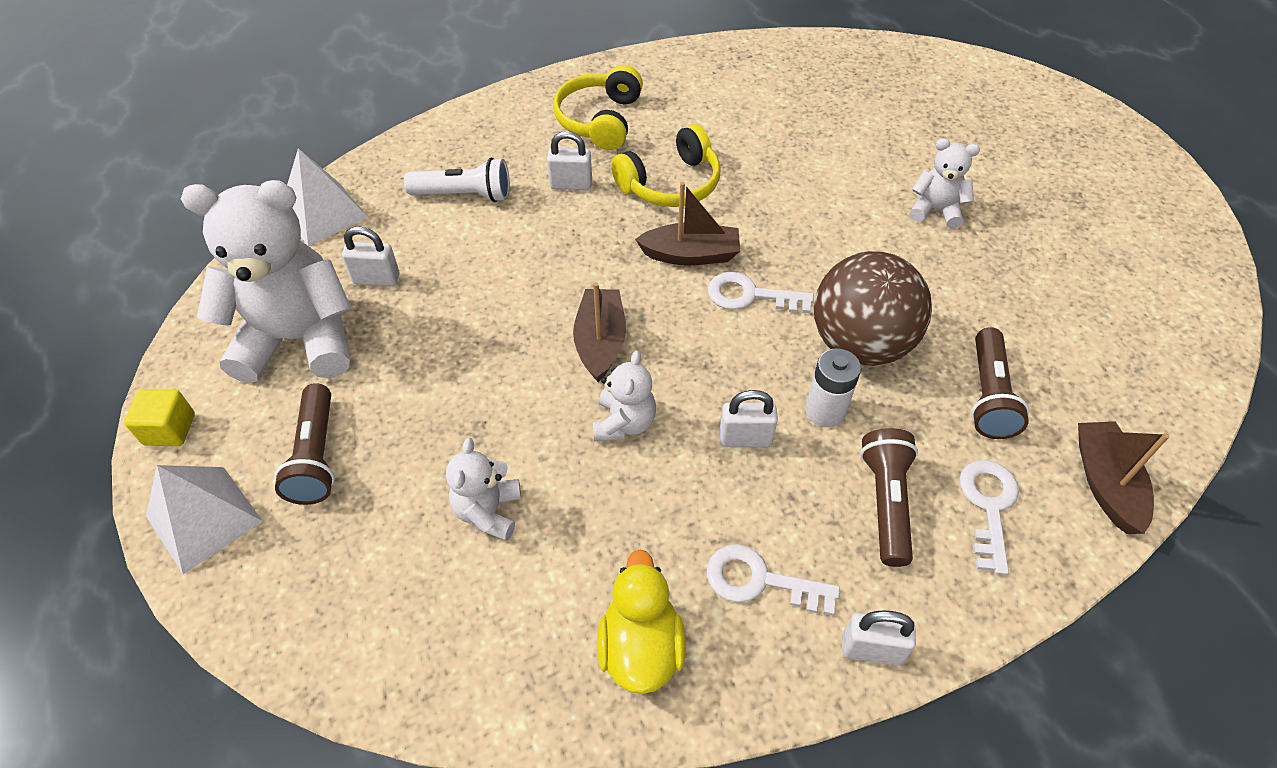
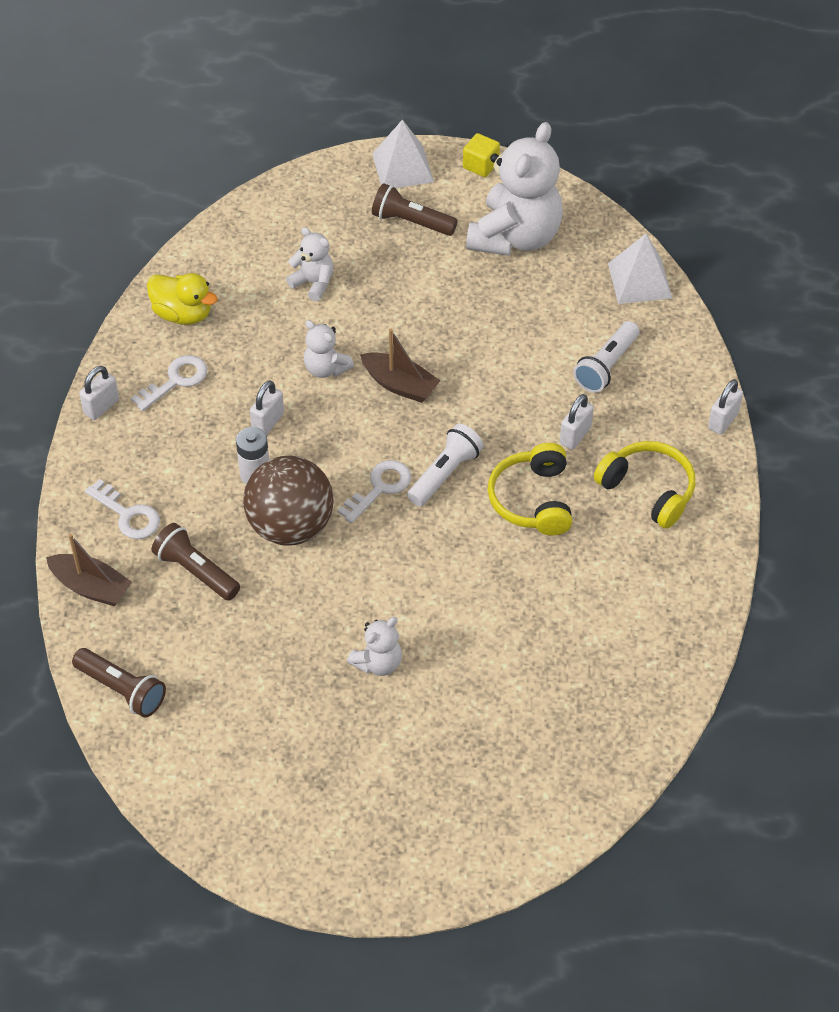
camera: 120 degrees right, 0 degrees up
white padlock [342,226,399,286] -> white padlock moved to [708,379,743,435]
brown boat [635,182,740,266] -> white flashlight [407,423,484,506]
brown flashlight [860,428,918,567] -> brown flashlight moved to [72,648,166,718]

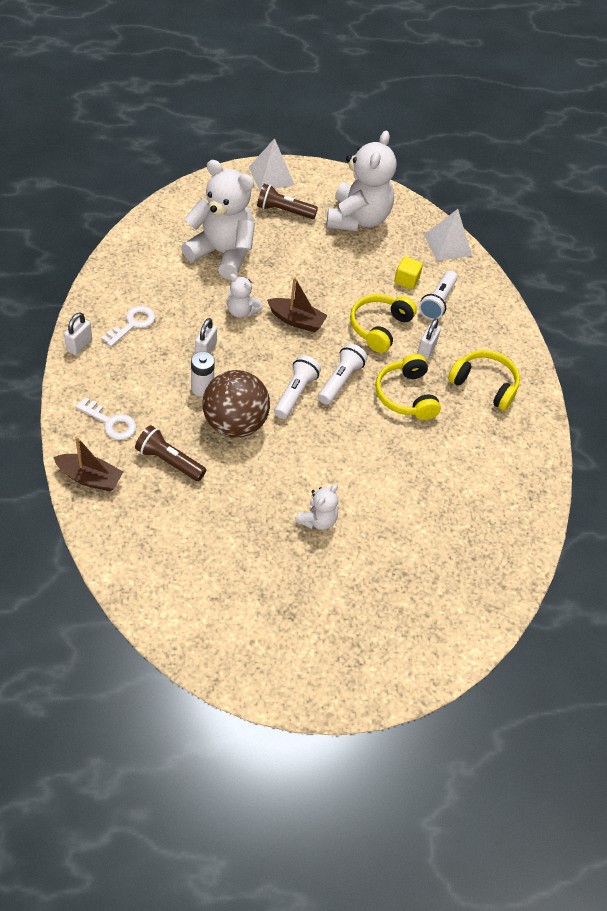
camera: 15 degrees left, 0 degrees up
brown flashlight [72,648,166,718] -> none
yellow duck [147,273,218,325] -> none
white teddy bear [286,227,334,301] -> white teddy bear [181,160,255,279], size x2.09
white key [337,460,411,523] -> white flashlight [274,355,321,419]
yellow cube [463,133,500,177] -> yellow cube moved to [394,257,423,289]
white padlock [708,379,743,435] -> none
none -> yellow headphones [350,294,417,353]

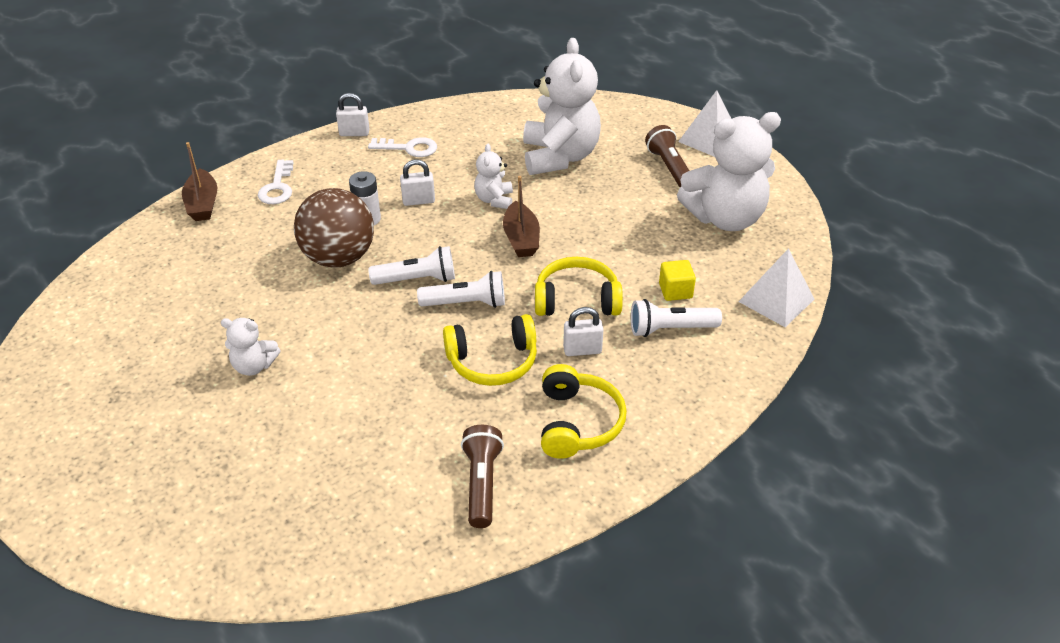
camera: 65 degrees right, 10 degrees down
brown flashlight [135,425,206,481] -> brown flashlight moved to [461,425,504,528]
yellow headphones [375,354,441,420] -> yellow headphones turned 150 degrees counterclockwise [443,314,537,386]

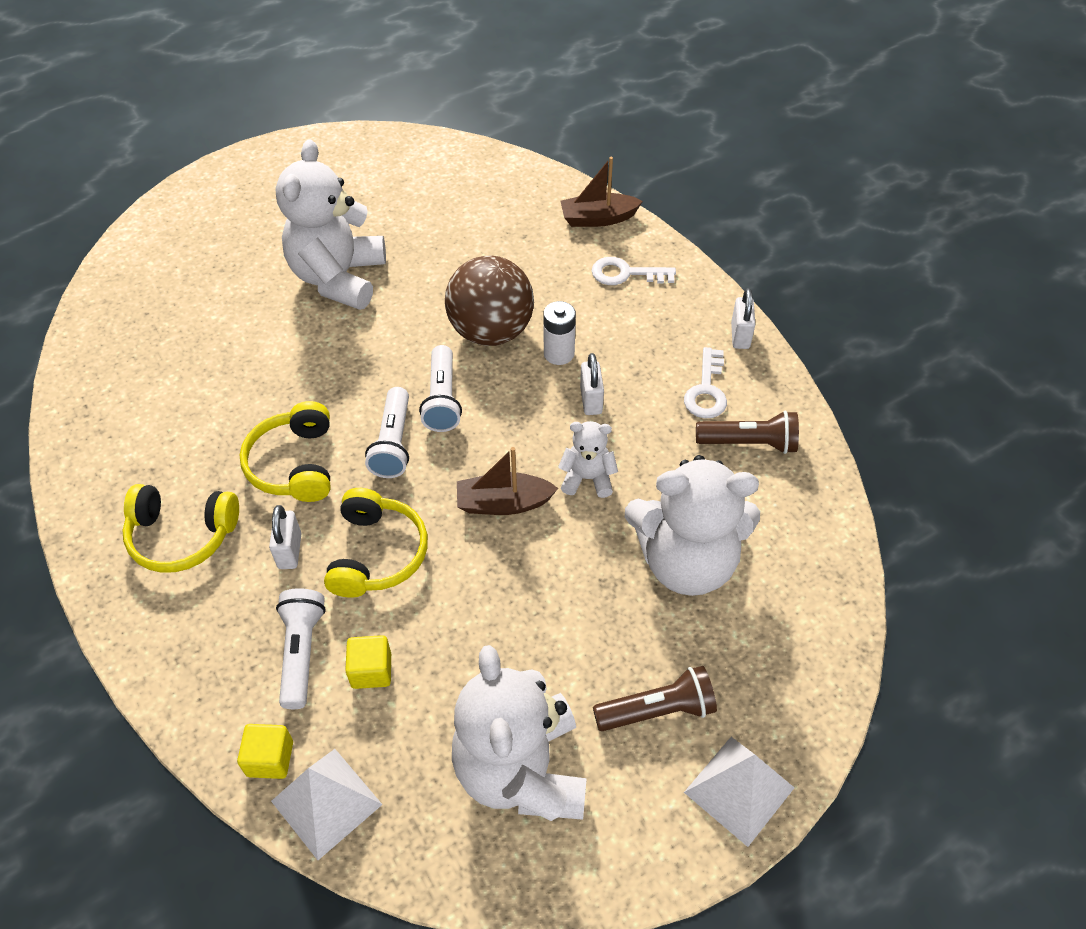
camera: 95 degrees right, 10 degrees up
white teddy bear [221,318,281,376] -> white teddy bear [275,139,386,310], size x2.09
brown flashlight [461,425,504,528] -> brown flashlight moved to [696,411,799,454]
none -> yellow cube [237,724,293,779]

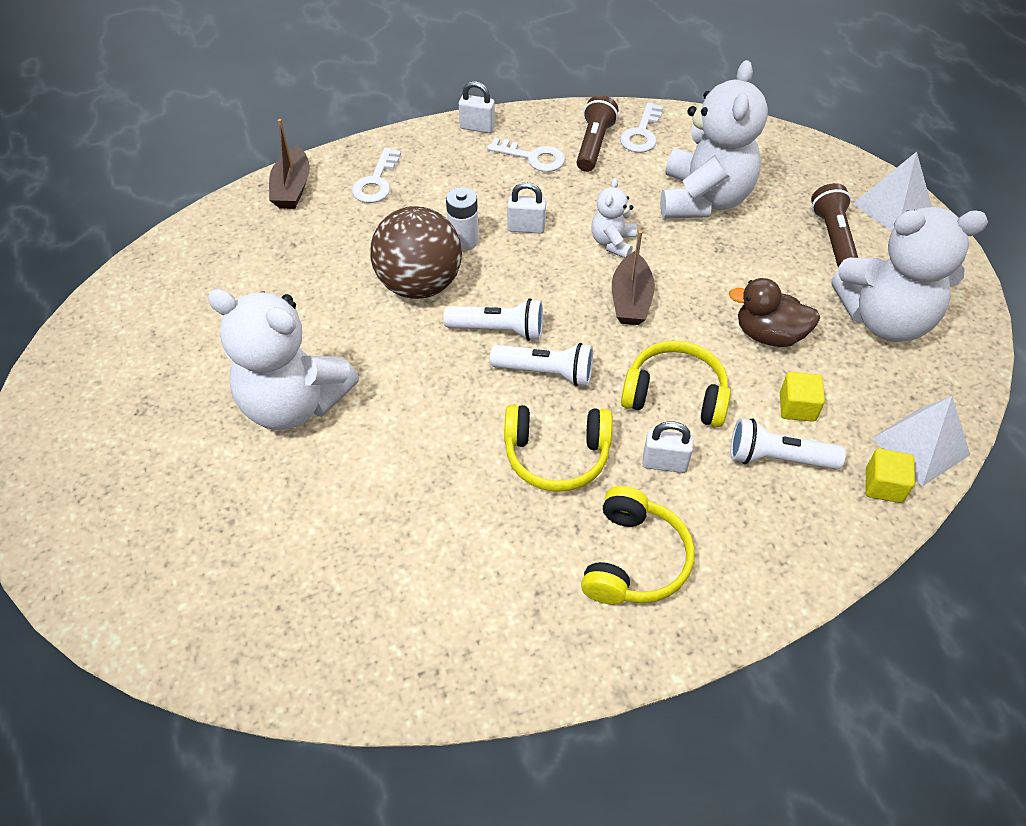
camera: 80 degrees left, 0 degrees up
none -> white key [620,102,664,153]
none -> brown duck [729,278,820,347]

